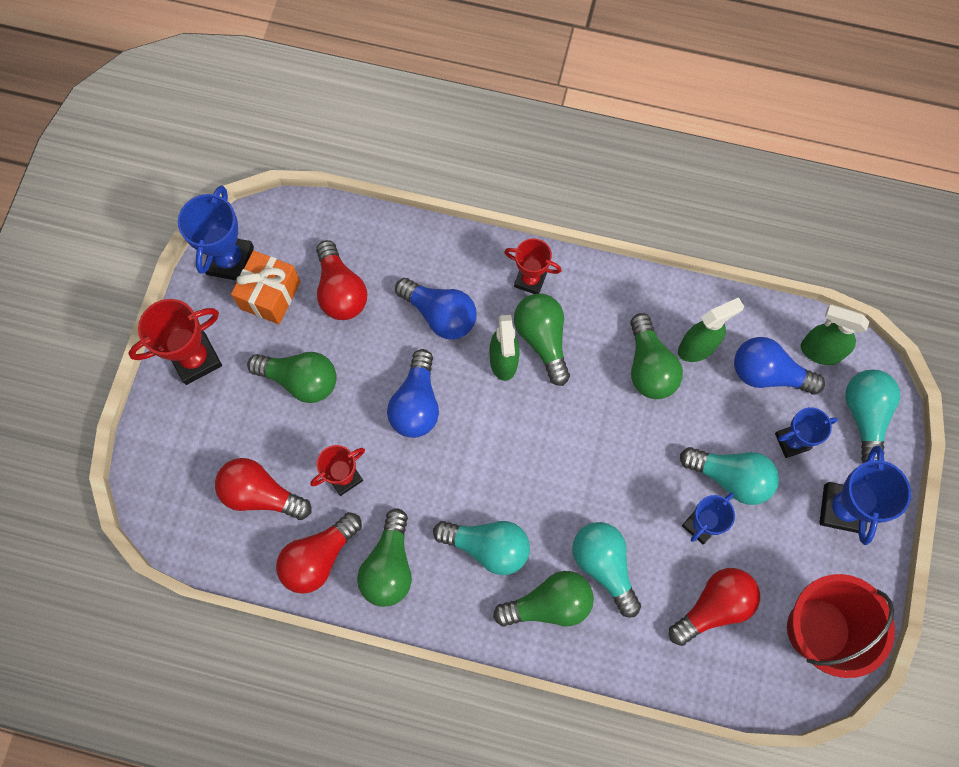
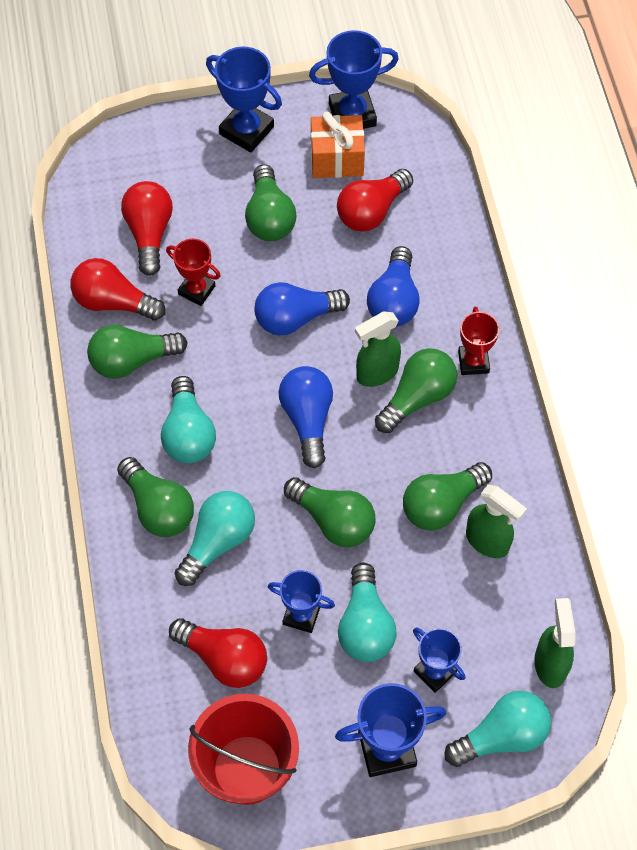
camera: 65 degrees right, 10 degrees down
red trophy [128,299,222,385] -> blue trophy [206,47,282,152]
blue light bulb [734,337,825,394] -> blue light bulb moved to [279,366,333,468]
none -> green light bulb [284,477,376,547]

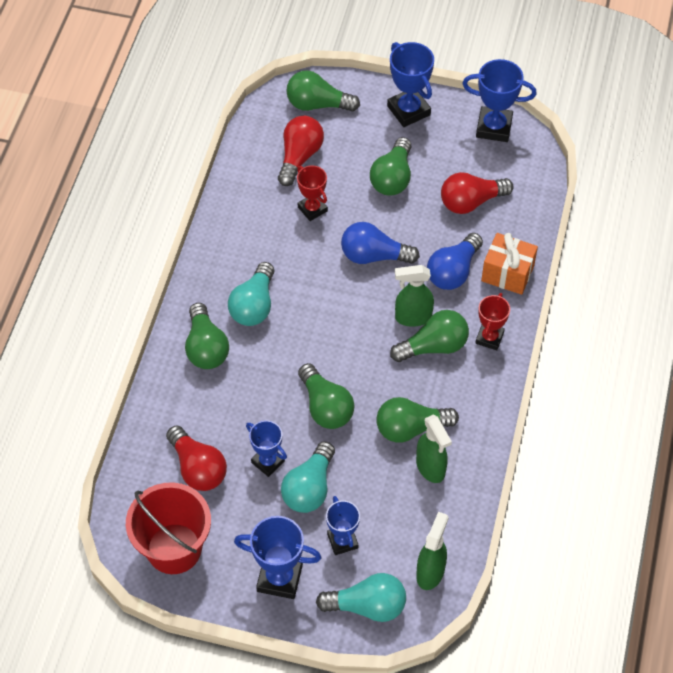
camera: 25 degrees right, 5 degrees down
red light bulb [70,258,166,321] -> none
green light bulb [87,325,188,379] -> green light bulb moved to [286,70,360,112]
turquoise light bulb [175,491,255,586] -> none
blue light bulb [279,366,333,468] -> none
orange gift [311,112,365,178] -> orange gift moved to [481,233,538,295]

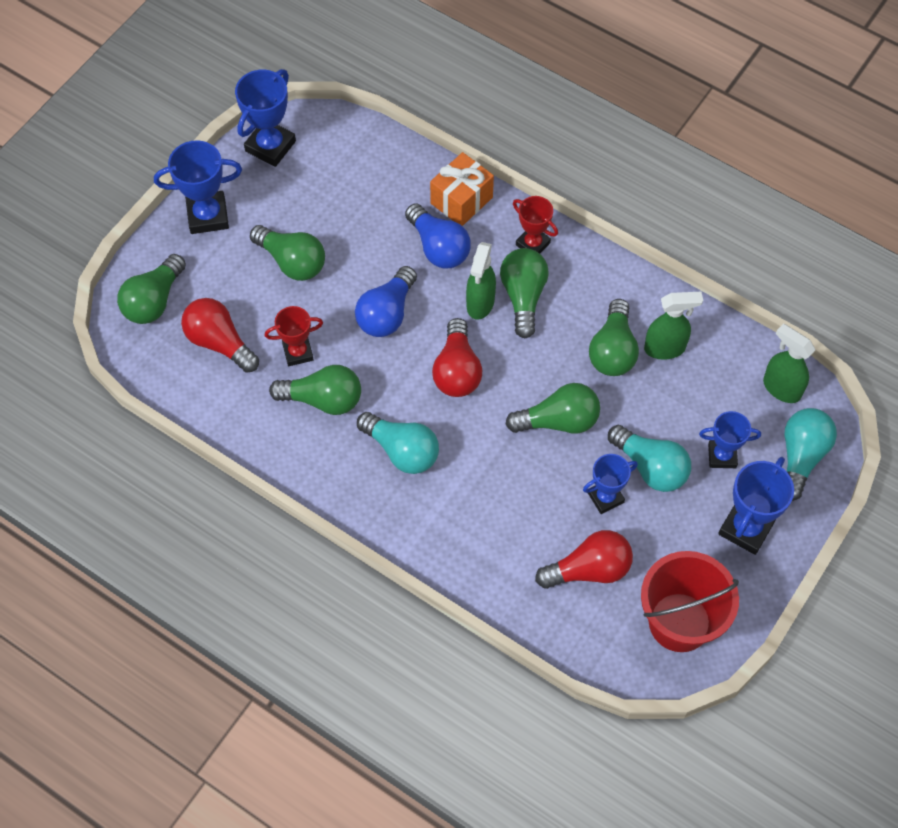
camera: 70 degrees left, 5 degrees up
green light bulb [185,303,229,369] -> green light bulb moved to [269,365,361,415]
red light bulb [441,172,513,214] -> red light bulb moved to [432,318,482,397]

